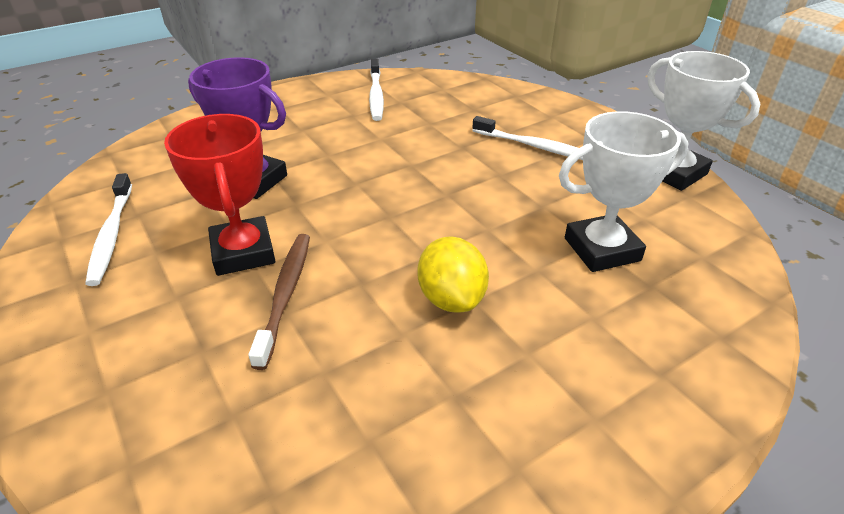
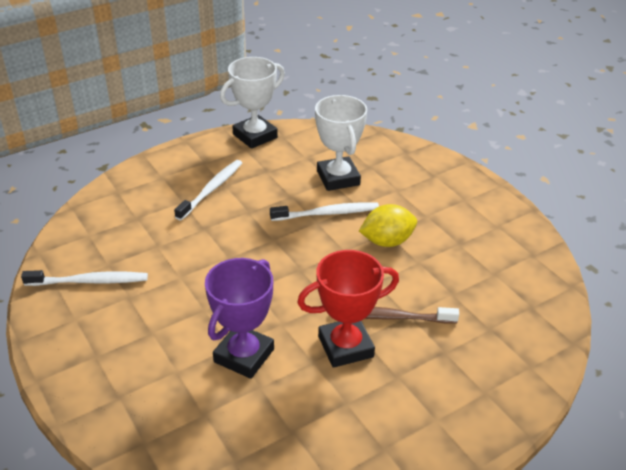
camera: 90 degrees left, 0 degrees up
white toothbrush [85,173,132,286] -> white toothbrush moved to [270,202,379,221]

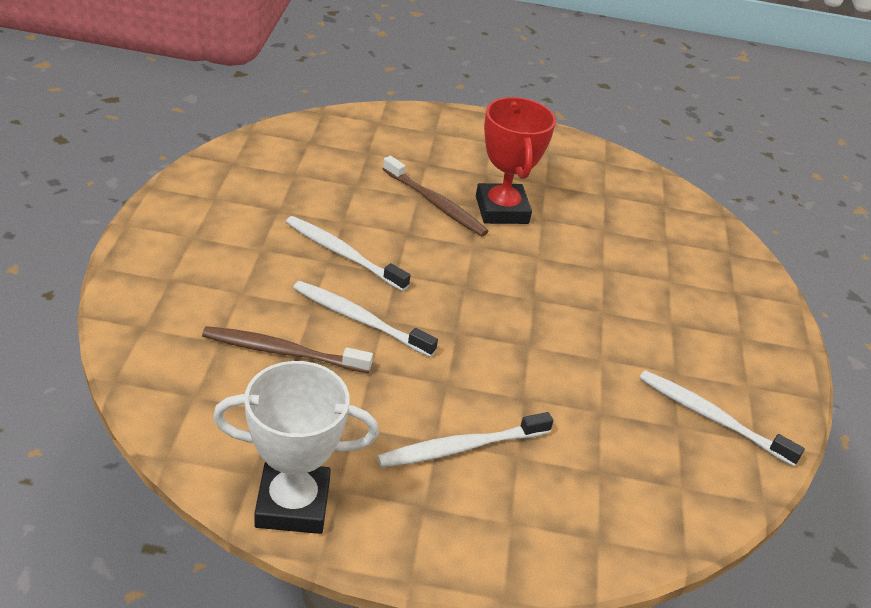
camera: 145 degrees left, 0 degrees up
purple trophy [205,258,274,379] -> none
red trophy [297,250,399,368] -> red trophy turned 60 degrees clockwise [476,97,556,224]
white trophy [315,95,367,191] -> brown toothbrush [202,326,373,373]
yellow lemon [359,204,417,247] -> white toothbrush [286,216,411,291]

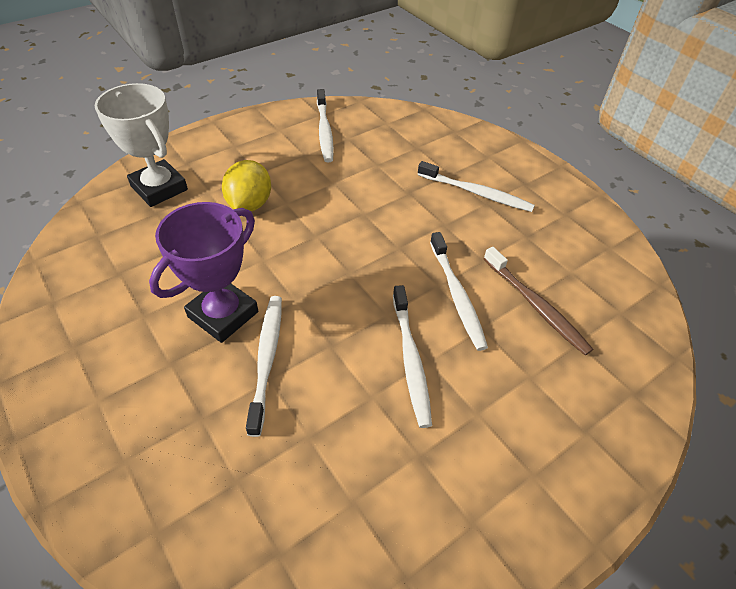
camera: 130 degrees left, 10 degrees up
white trophy [213,361,379,534] -> white trophy moved to [95,83,188,207]
brown toothbrush [383,156,489,236] -> white toothbrush [246,296,282,437]
red trophy [476,97,556,224] -> purple trophy [149,202,258,343]
none -> yellow lemon [222,160,271,211]

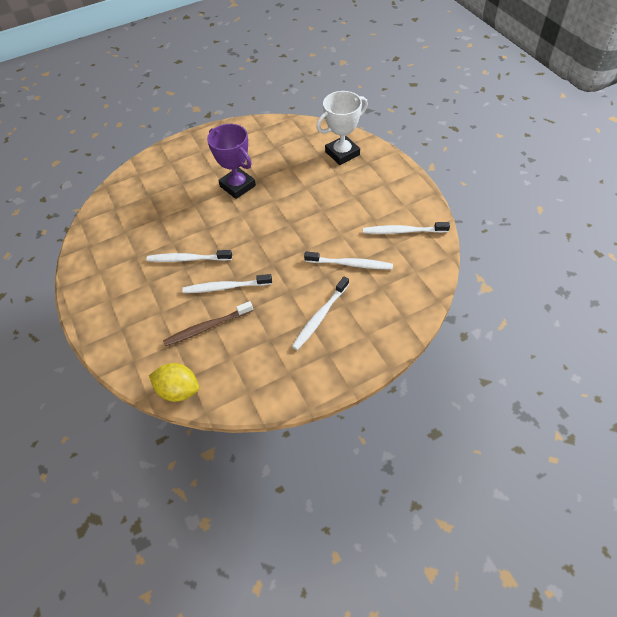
camera: 105 degrees right, 5 degrees up
yellow lemon [222,160,271,211] -> yellow lemon moved to [149,363,199,402]
white toothbrush [246,296,282,437] -> white toothbrush moved to [304,252,393,270]

